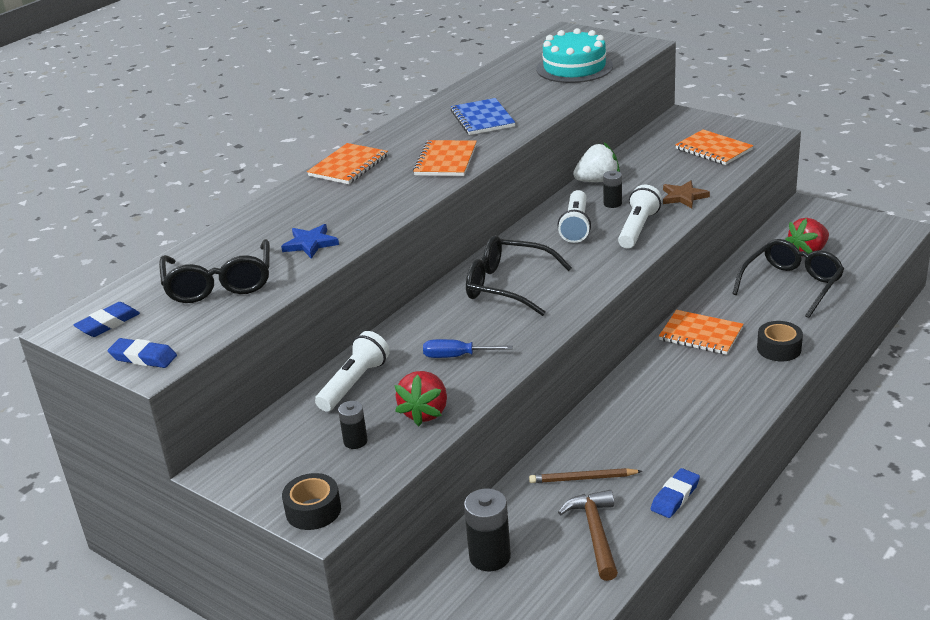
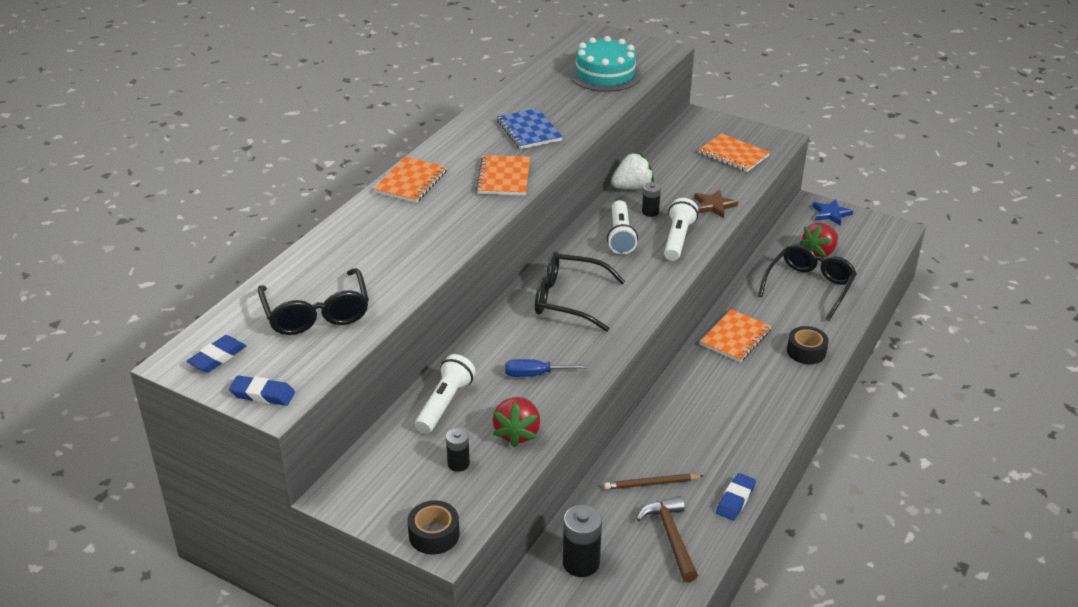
camera: 10 degrees left, 5 degrees up
blue star [281,224,339,259] -> blue star moved to [812,199,853,226]
orange notebook [659,310,743,355] -> orange notebook turned 75 degrees counterclockwise [700,309,772,362]

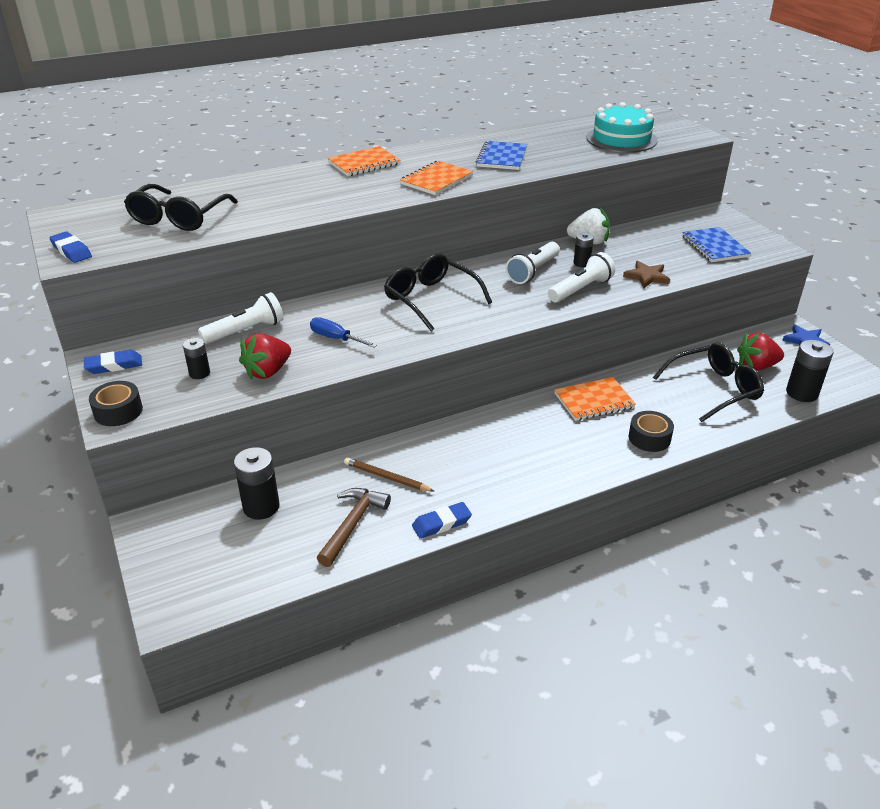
camera: 35 degrees right, 0 degrees up
blue eraser [187,335,246,372] -> blue eraser moved to [84,350,142,374]
orange notebook [699,133,770,172] -> blue notebook [682,227,751,262]
none -> black battery [786,340,833,402]

